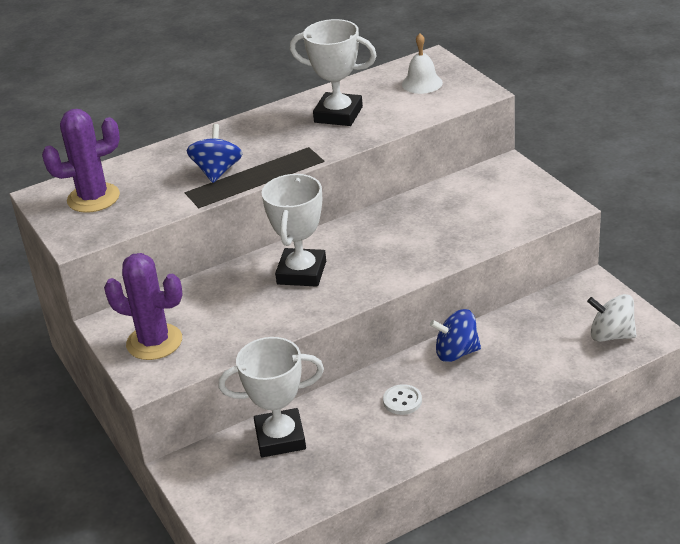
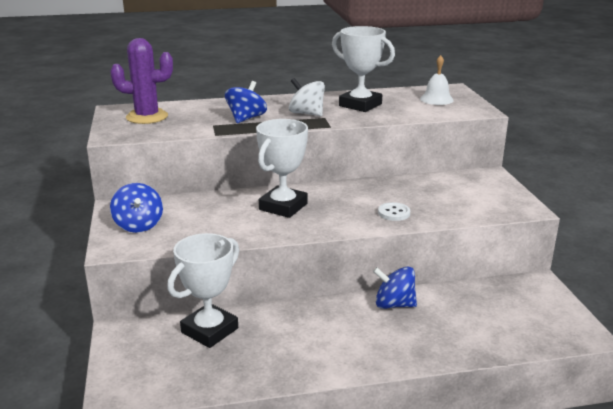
camera: 15 degrees right, 10 degrees down
purple cactus [104,253,182,360] -> blue spinning top [110,183,163,233]
white trophy [218,337,324,457] -> white trophy turned 60 degrees counterclockwise [167,233,239,348]
white button [383,384,422,415] -> white button moved to [378,202,410,221]
white spinning top [587,294,637,342] -> white spinning top moved to [289,78,325,116]

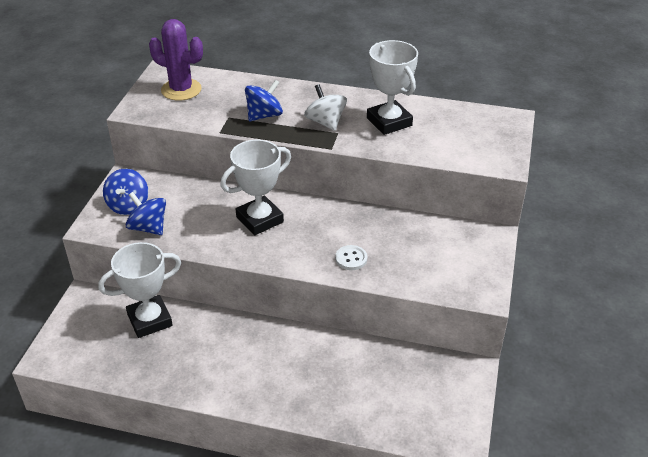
camera: 25 degrees right, 15 degrees up
blue spinning top [373,267,417,309] -> blue spinning top moved to [126,192,166,235]
white bell [420,55,454,105] -> none

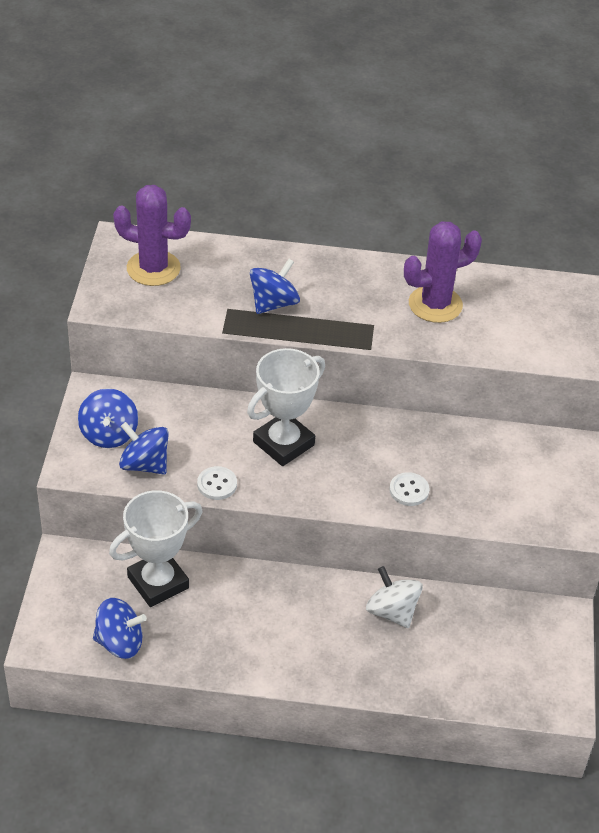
camera: 10 degrees left, 5 degrees up
white spinning top [304,84,347,131] -> white spinning top moved to [366,566,423,628]
white trophy [367,40,418,135] -> purple cactus [404,221,482,323]
none -> blue spinning top [93,598,147,659]
none -> white button [197,466,237,500]

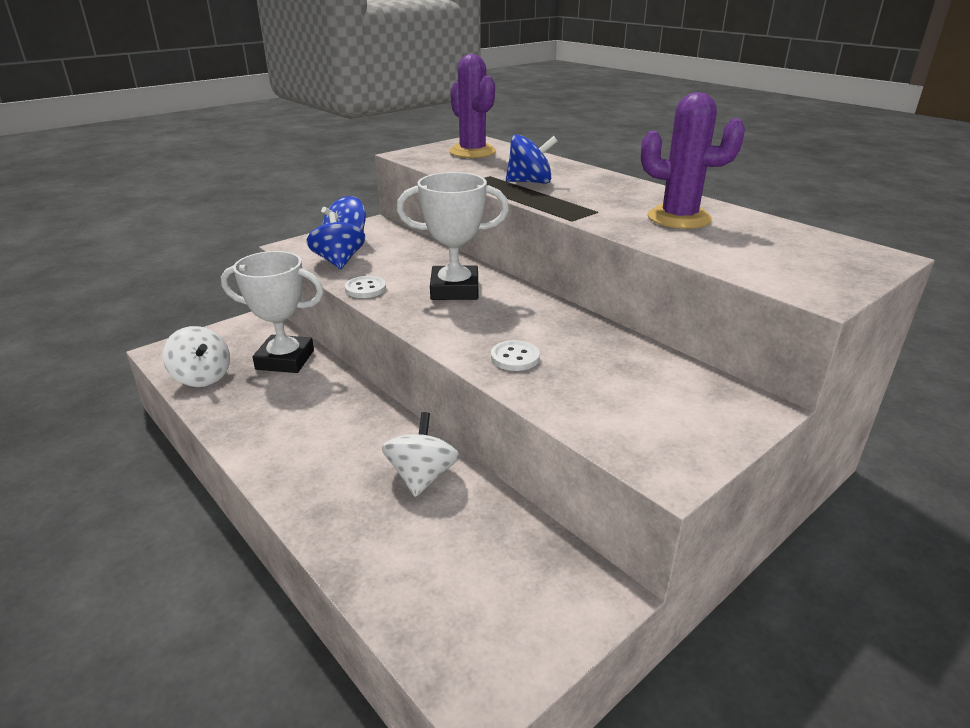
camera: 45 degrees right, 15 degrees down
blue spinning top [93,598,147,659] -> white spinning top [162,326,230,387]

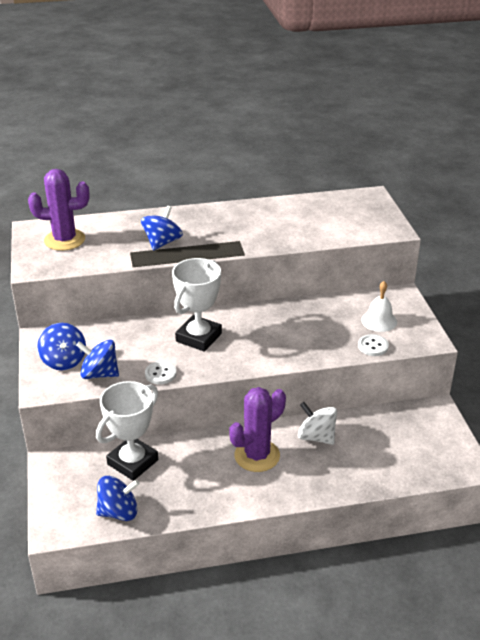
camera: 60 degrees left, 5 degrees up
white spinning top [162,326,230,387] -> blue spinning top [96,476,140,521]
white button [491,340,540,371] -> white button moved to [358,334,389,356]
purple cactus [641,92,745,229] -> purple cactus moved to [229,387,286,472]
none -> white bell [361,281,397,332]

